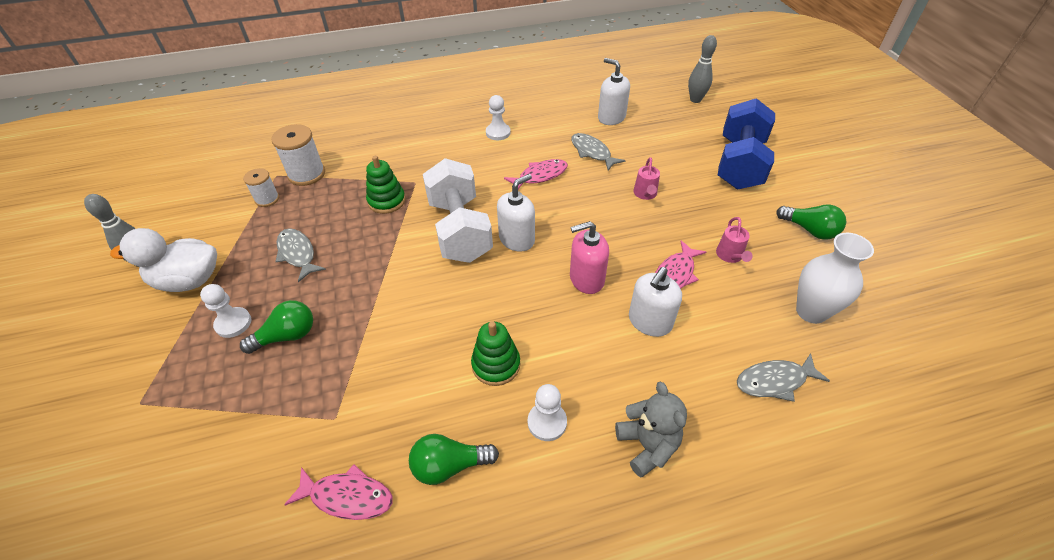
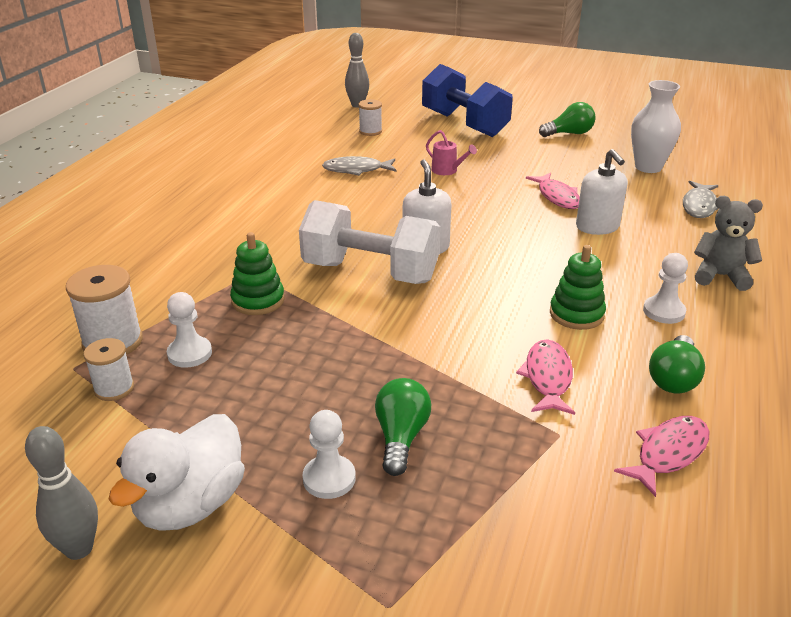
camera: 55 degrees left, 15 degrees down
grey fish [275,228,326,282] -> none
white pawn [486,95,511,140] -> white pawn moved to [167,292,212,368]
pink fish [504,159,568,189] -> pink fish moved to [516,339,575,415]
pink soap dispenser [570,221,609,294] -> none
white soap dispenser [598,58,630,125] -> none
pink watering can [716,217,753,263] -> none
none -> white spool [358,99,382,136]

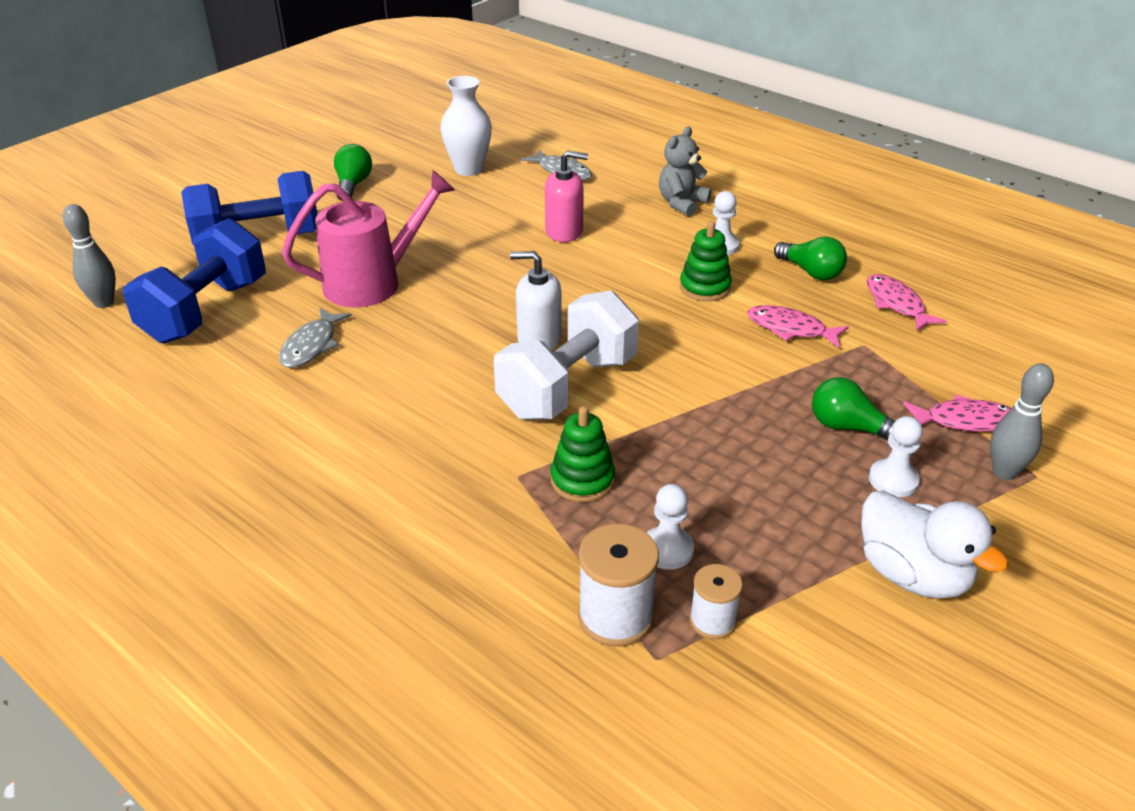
camera: 70 degrees left, 5 degrees up
grey bowling pin [25,426,98,560] -> grey bowling pin moved to [990,363,1054,480]
white spool [358,99,382,136] -> blue dumbbell [123,218,266,344]
pink watering can [426,130,477,175] -> pink watering can [282,170,455,307], size x2.31
pink fish [526,173,580,209] -> pink fish moved to [903,395,1011,432]
white soap dispenser [576,149,627,235] -> pink soap dispenser [545,150,588,242]

